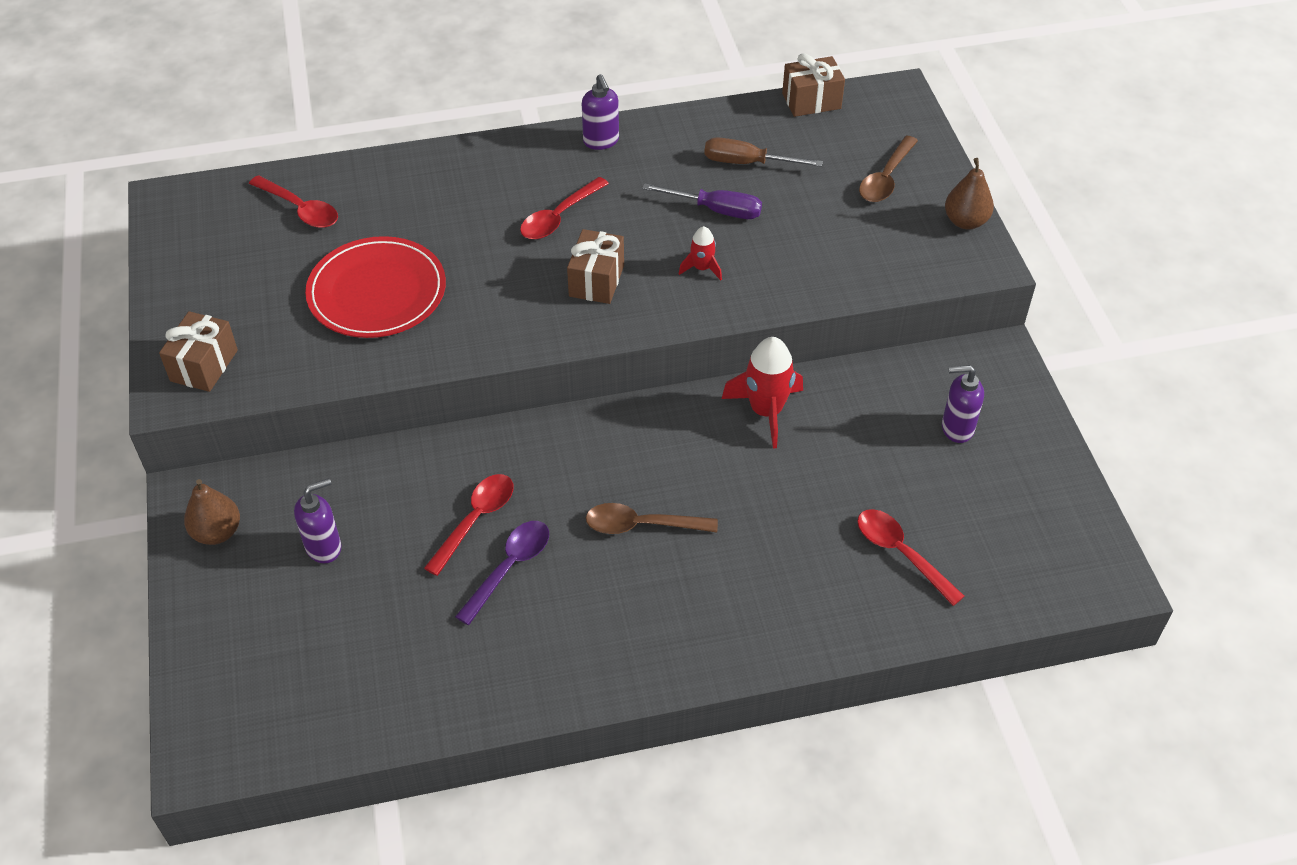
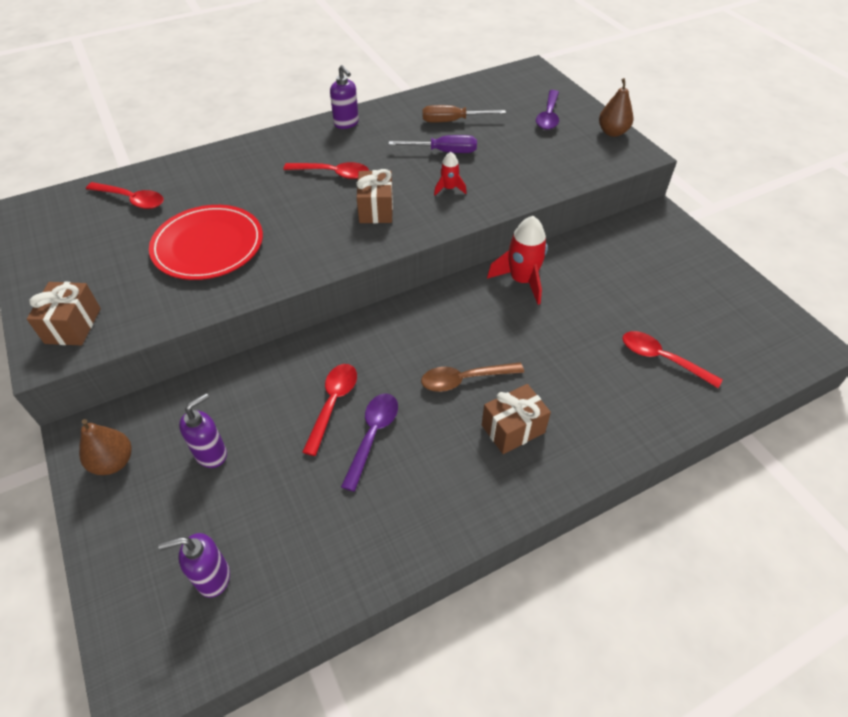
camera: 15 degrees left, 0 degrees up
red spoon [520,177,609,239] -> red spoon turned 105 degrees counterclockwise [283,162,369,179]
brown gift [782,53,845,117] -> brown gift moved to [482,384,551,454]
brown spoon [859,136,918,202] -> purple spoon [536,90,559,130]
purple soap dispenser [942,365,984,443] -> purple soap dispenser moved to [158,533,230,598]

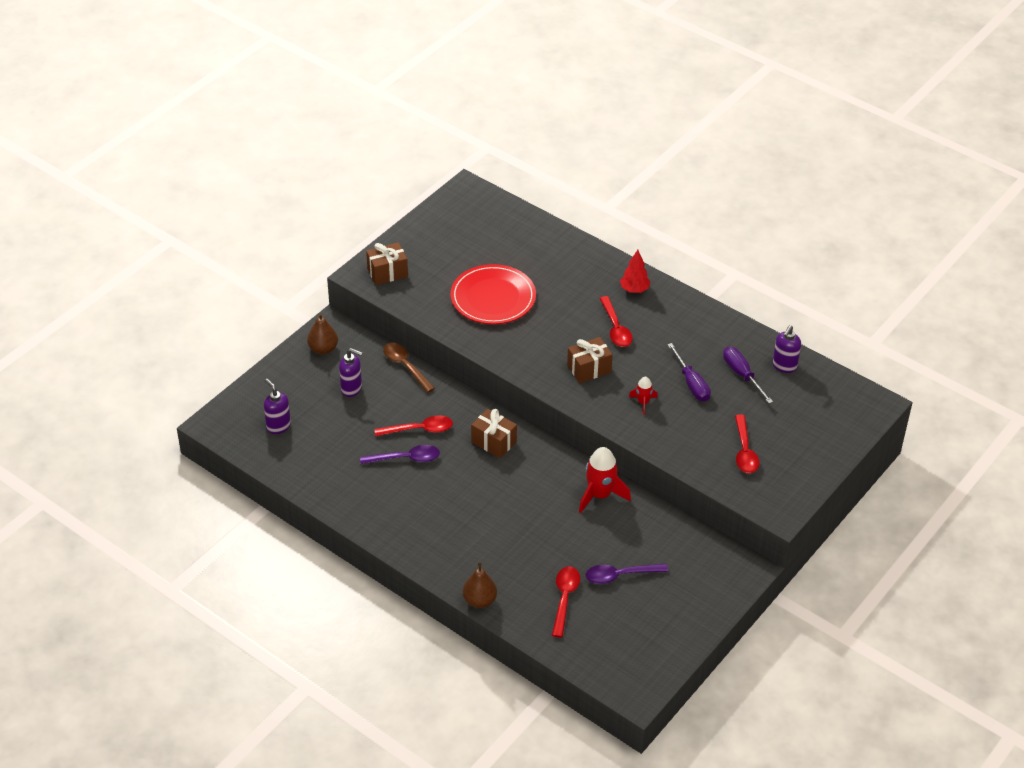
camera: 65 degrees right, 5 degrees down
red spoon [86,182,164,209] -> red spoon moved to [735,414,759,473]
purple soap dispenser [330,65,359,129] -> purple soap dispenser moved to [773,325,801,373]
brown spoon [421,362,524,392] -> brown spoon moved to [383,343,435,393]
brown screwdriver [422,105,506,123] -> purple screwdriver [723,347,773,404]
brown gift [482,384,551,454] -> brown gift moved to [471,409,517,458]
purple spoon [536,90,559,130] -> purple spoon moved to [586,563,668,584]
brown pear [599,78,634,137] -> brown pear moved to [463,562,497,608]
none -> red tree [620,250,650,293]

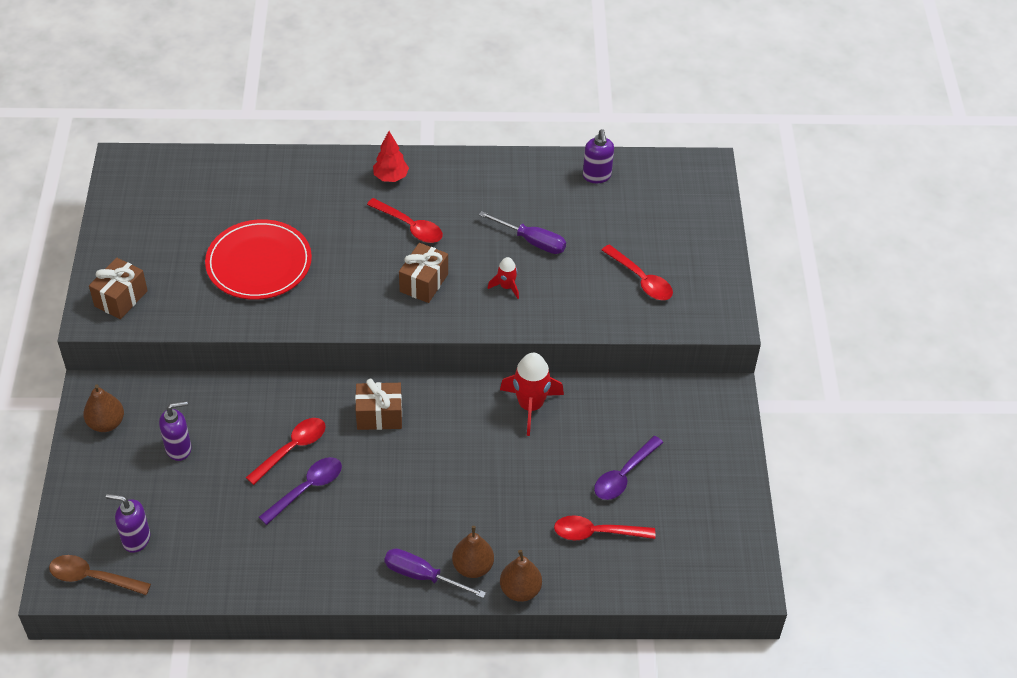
camera: 40 degrees left, 5 degrees up
brown spoon [383,343,435,393] -> brown spoon moved to [49,555,151,595]
red spoon [552,567,580,638] -> red spoon turned 60 degrees counterclockwise [554,515,655,540]
purple screwdriver [723,347,773,404] -> purple screwdriver moved to [384,548,486,598]
none -> brown pear [452,526,494,578]

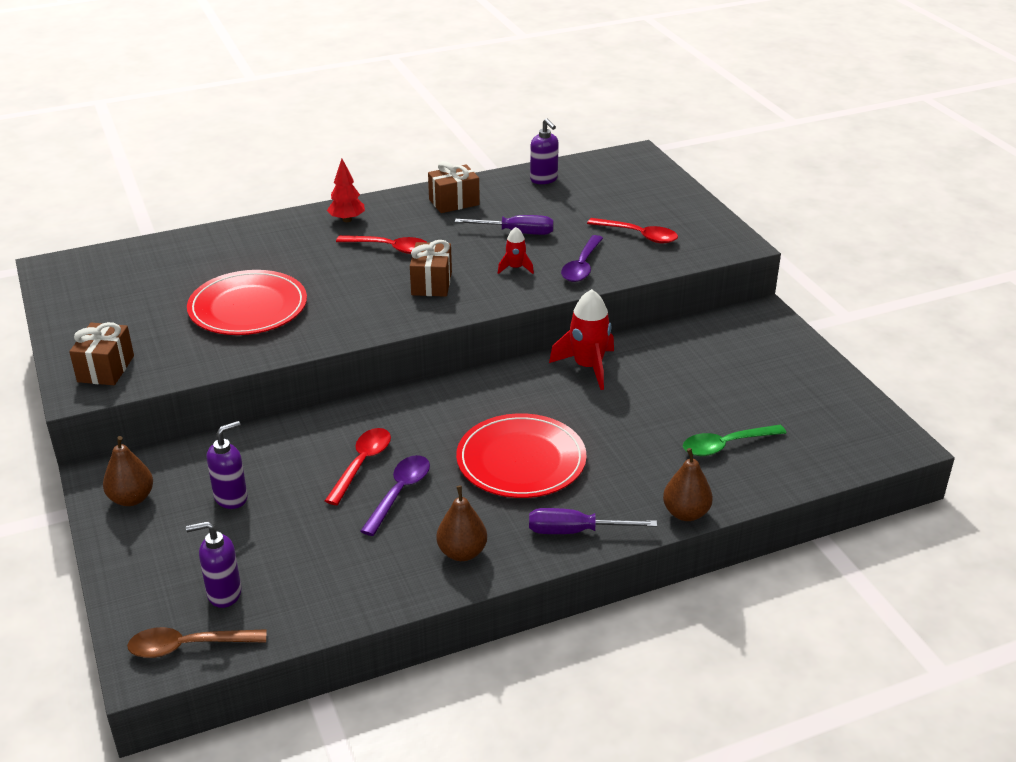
camera: 20 degrees left, 15 degrees down
brown gift [355,379,402,430] -> brown gift moved to [428,161,480,213]
brown pear [452,526,494,578] -> brown pear moved to [436,485,487,561]
red spoon [554,515,655,540] -> green spoon [683,425,786,456]
purple spoon [594,436,663,500] -> purple spoon moved to [561,235,603,282]
none -> red plate [456,413,587,498]

